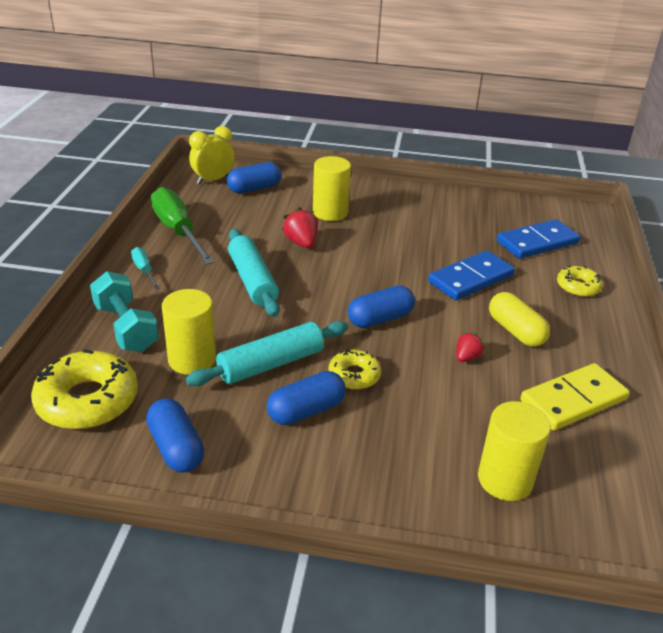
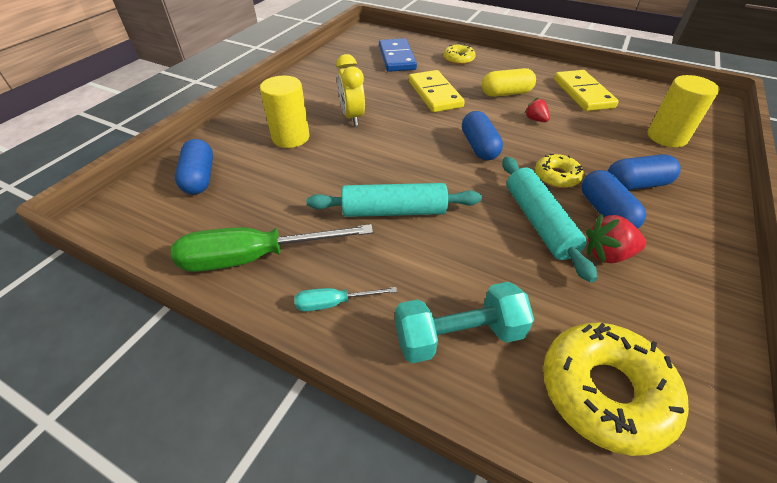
camera: 70 degrees left, 10 degrees up
blue capsule [146,398,204,472] -> blue capsule moved to [608,154,681,190]
yellow cylinder [162,289,216,375] -> none
yellow clock [189,126,235,184] -> yellow clock moved to [336,54,365,126]
red strawberry [282,207,318,248] -> red strawberry moved to [586,213,646,263]
blue domino [428,251,515,300] -> yellow domino [409,70,465,112]

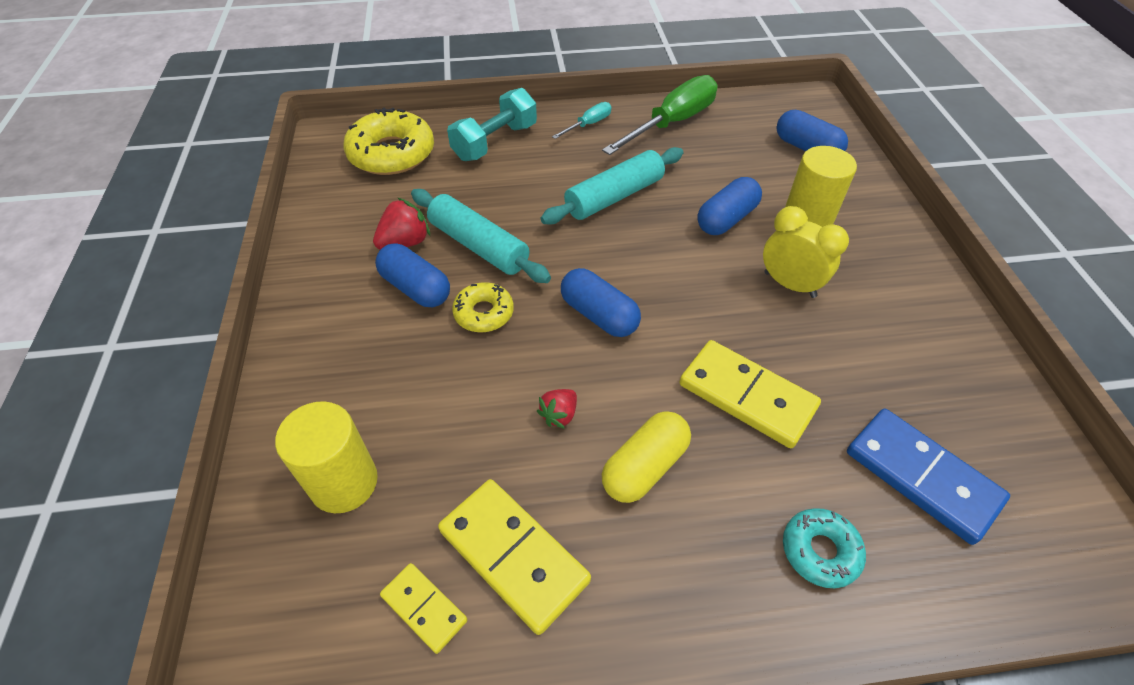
camera: 145 degrees right, 5 degrees up
yellow donut [443,43,476,65] -> turquoise donut [783,508,866,588]
red strawberry [524,97,550,122] -> red strawberry turned 105 degrees clockwise [537,389,577,429]
blue capsule [608,154,681,190] -> blue capsule moved to [697,177,762,235]
none -> yellow domino [380,563,467,654]

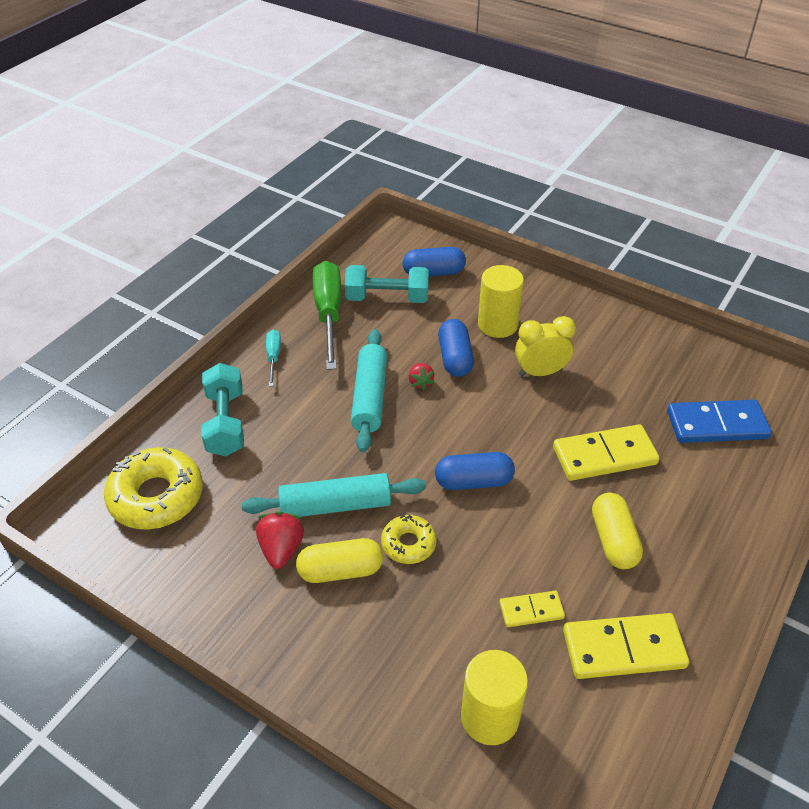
camera: 50 degrees left, 5 degrees down
blue capsule [375,244,450,307] -> yellow capsule [296,538,383,583]
yellow domino [380,563,467,654] -> yellow domino moved to [500,591,565,627]
red strawberry [537,389,577,429] -> red strawberry moved to [409,363,435,390]
turquoise donut [783,508,866,588] -> none
none -> turquoise dumbbell [345,265,429,303]

